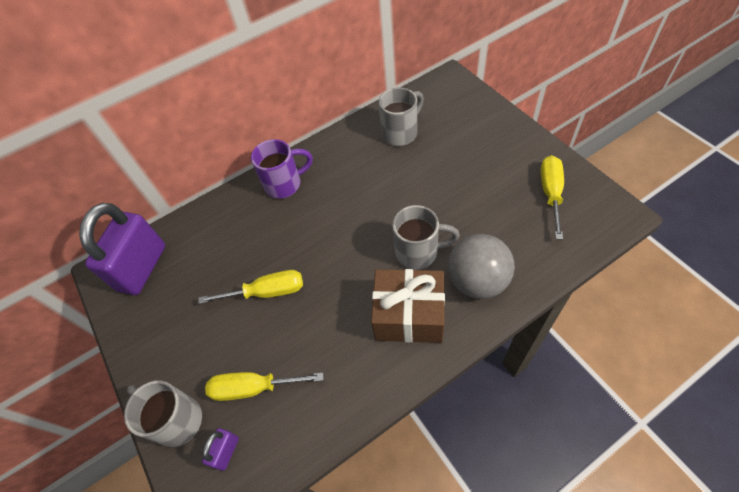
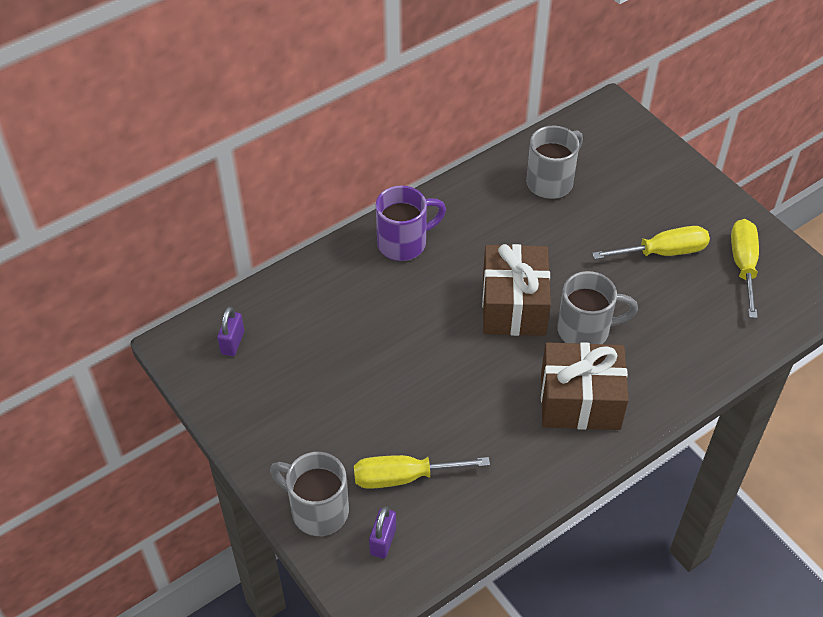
camera: 10 degrees left, 5 degrees down
purple padlock [79,203,165,295] -> purple padlock [217,307,244,356], size x0.43
yellow screwdriver [198,270,303,304] -> yellow screwdriver moved to [592,226,710,259]
grey ball [448,234,515,299] -> none
none -> brown gift [482,244,551,336]

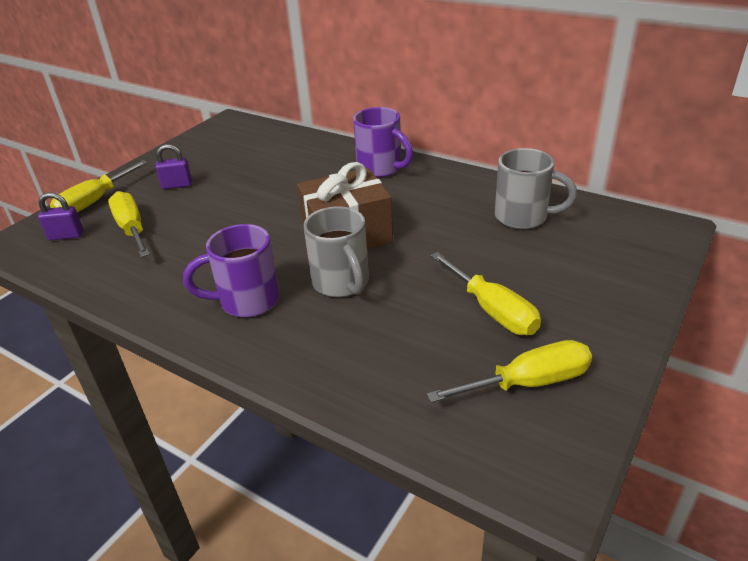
camera: 70 degrees right, 15 degrees down
purple padlock [217,307,244,356] -> purple padlock moved to [155,144,192,189]
grey mug [270,452,349,536] -> yellow screwdriver [50,160,148,212]
brown gift [541,342,629,430] -> purple mug [183,224,280,317]

